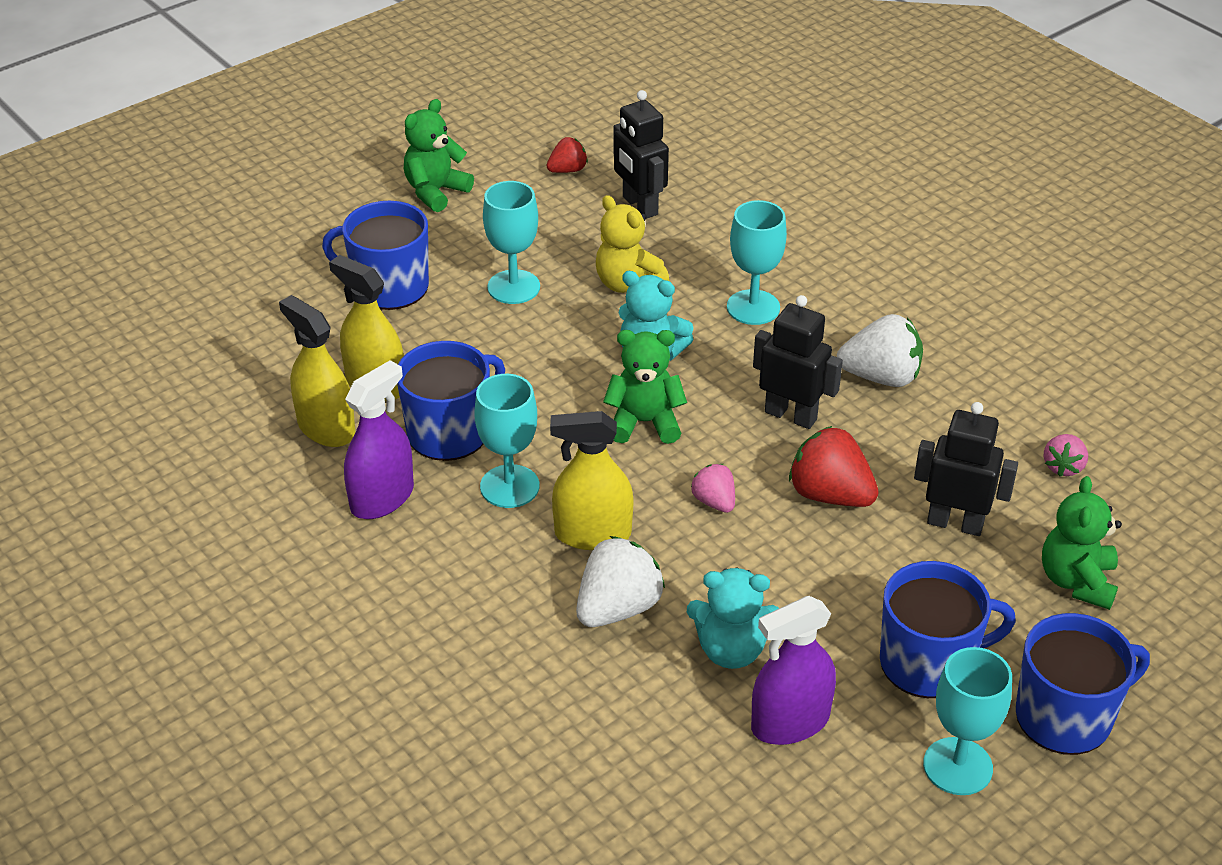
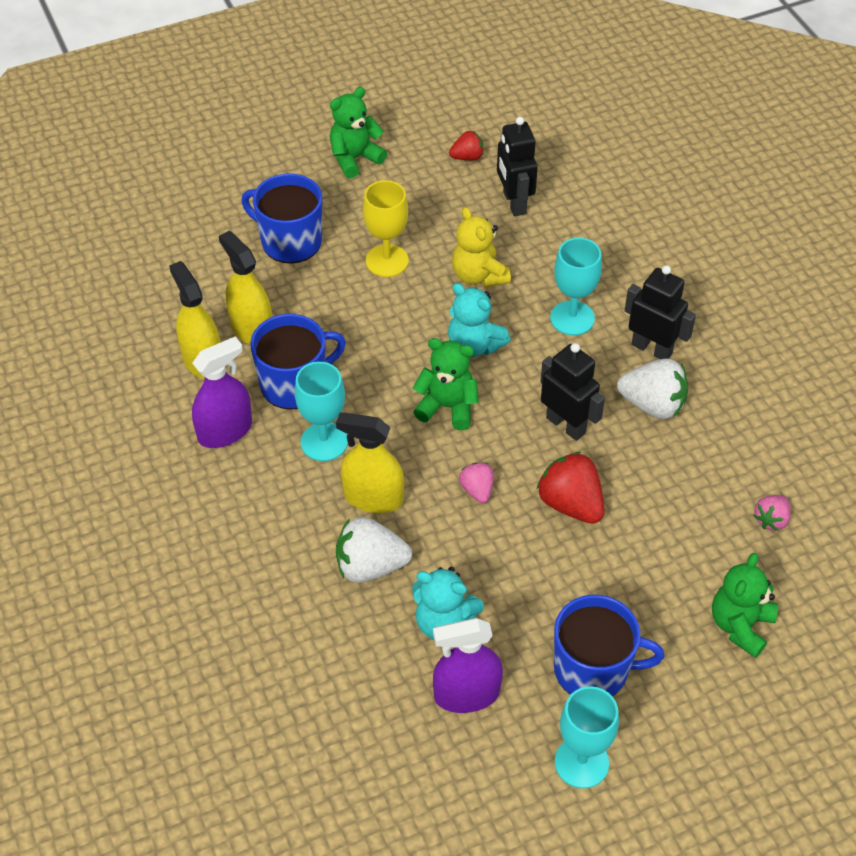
camera: 15 degrees right, 10 degrees up
turquoise goblet [483,181,540,304] -> yellow goblet [363,180,409,277]
white strawberry [576,536,665,627] -> white strawberry turned 150 degrees counterclockwise [336,517,412,583]
black robot [914,402,1018,536] -> black robot moved to [625,265,696,359]
blue mug [1016,613,1150,755] -> none

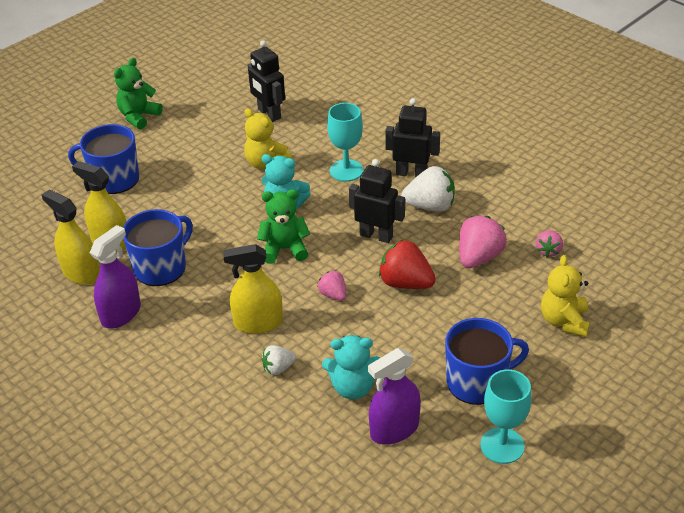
camera: 20 degrees left, 10 degrees down
turquoise goblet [295,362,348,461] -> none
white strawberry [336,517,412,583] -> white strawberry [262,345,296,375], size x0.57
yellow goblet [363,180,409,277] -> none
red strawberry [449,131,484,161] -> none
green teddy bear [712,553,778,658] -> yellow teddy bear [541,255,590,337]
none -> pink strawberry [459,216,507,268]

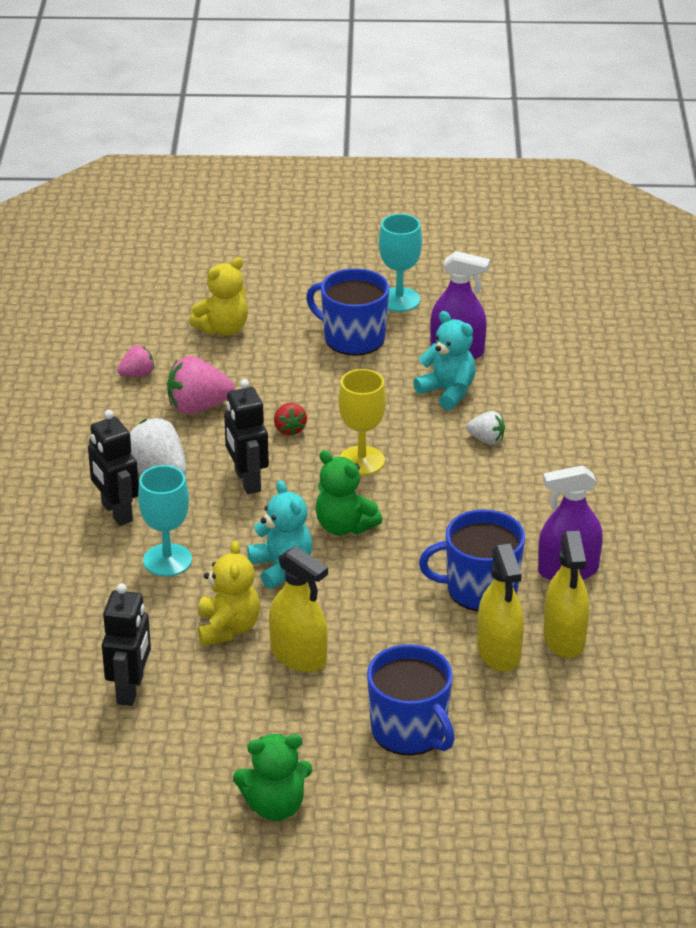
camera: 135 degrees left, 5 degrees down
yellow spray bottle [223,244,283,334] -> yellow spray bottle moved to [269,546,328,672]
pink strawberry [318,270,346,301] -> yellow goblet [338,369,386,475]
red strawberry [379,240,436,289] -> red strawberry [274,403,307,436], size x0.57

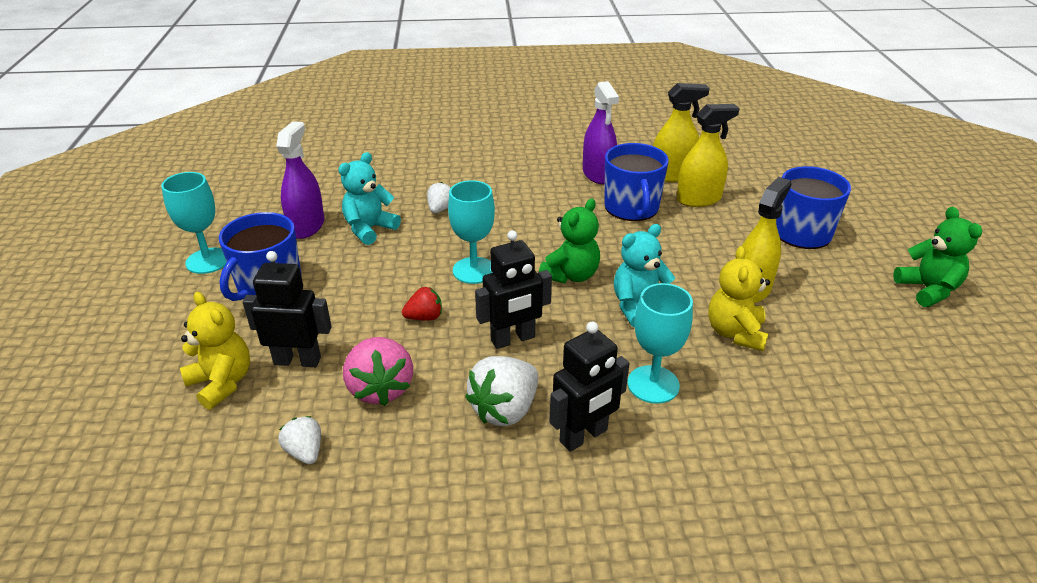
camera: 95 degrees left, 0 degrees up
black robot [102,583,151,706] -> black robot moved to [243,251,332,367]
pink strawberry [117,345,154,377] -> white strawberry [278,416,321,464]
yellow teddy bear [198,541,260,646] -> yellow teddy bear turned 75 degrees counterclockwise [708,246,770,351]
yellow goblet [338,369,386,475] -> turquoise goblet [448,180,495,284]

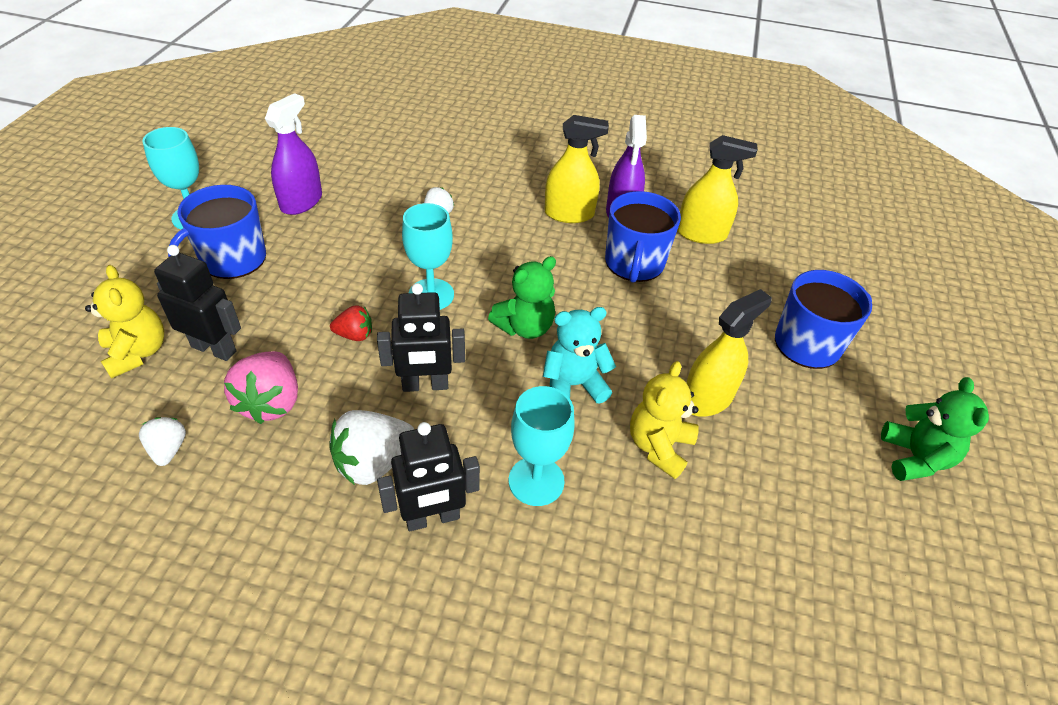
camera: 15 degrees right, 10 degrees up
turquoise teddy bear [338,152,401,245] -> none
yellow spray bottle [677,104,740,207] -> yellow spray bottle moved to [545,115,609,223]

